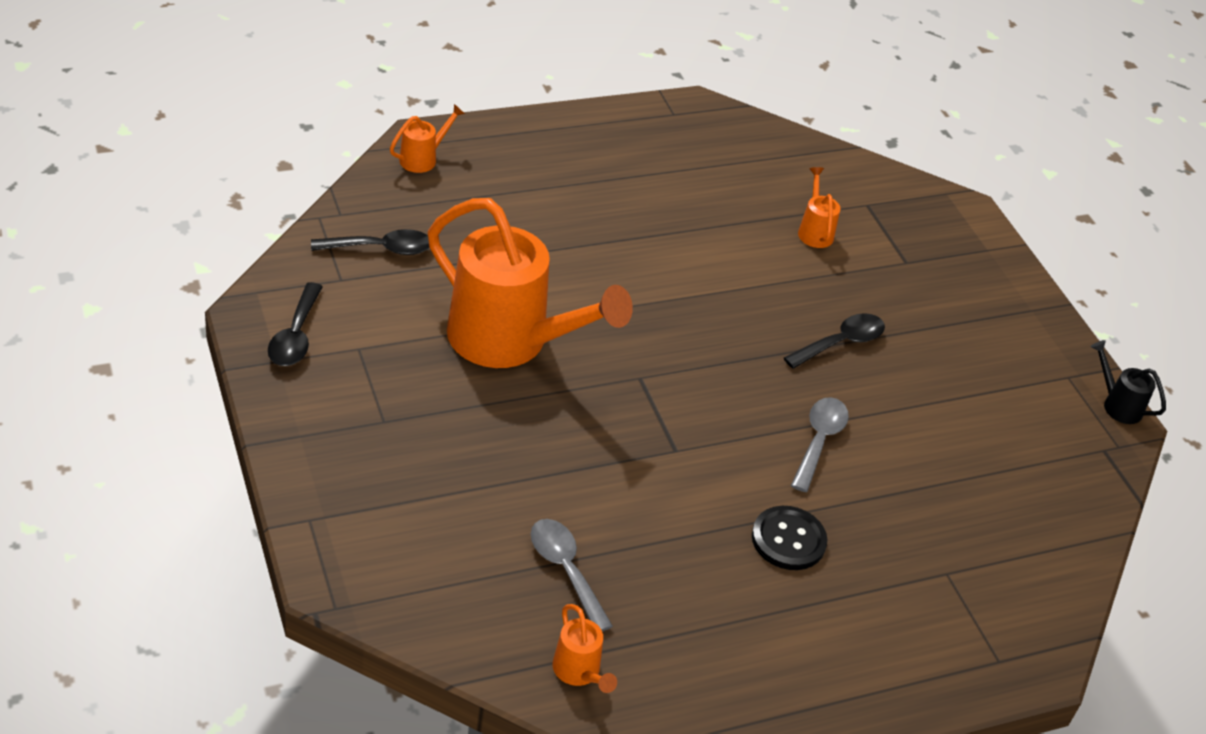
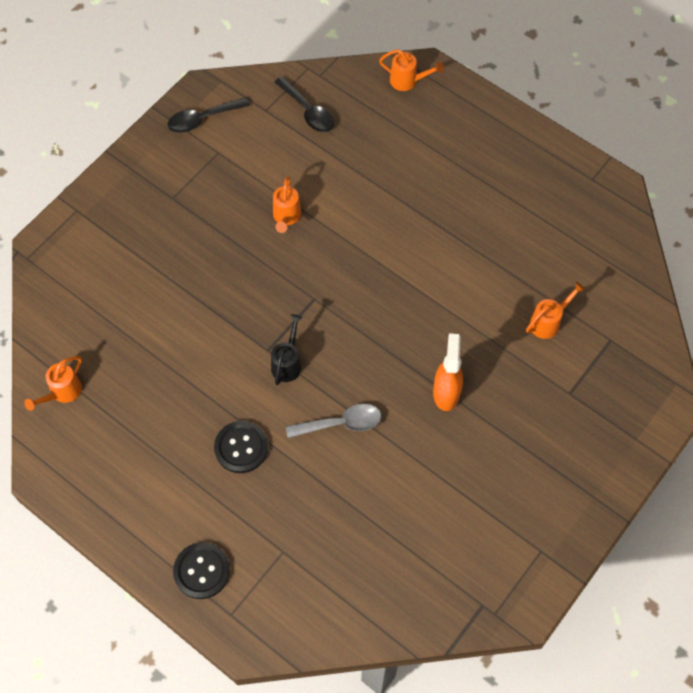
camera: 65 degrees right, 20 degrees up
orange watering can [428,198,633,368] -> orange watering can [273,176,301,233], size x0.41
grey spoon [531,519,613,632] -> none
black spoon [784,313,885,369] -> orange spray bottle [433,333,463,411]
black watering can [1090,340,1166,424] -> black watering can moved to [271,314,303,385]
none -> black button [173,542,230,599]

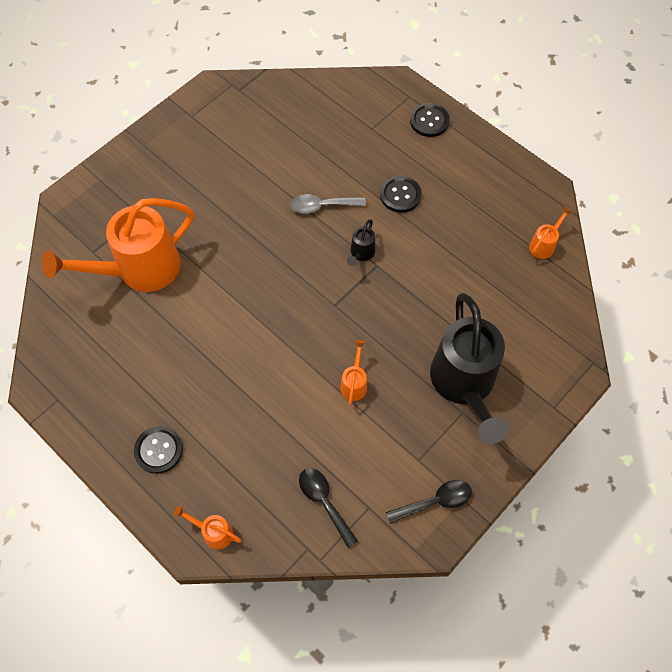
camera: 175 degrees left, 0 degrees up
orange spray bottle [433,333,463,411] -> none
orange watering can [526,282,585,339] -> orange watering can [42,198,194,292], size x2.44
none -> black button [134,426,183,474]
none -> black watering can [430,293,508,444]

